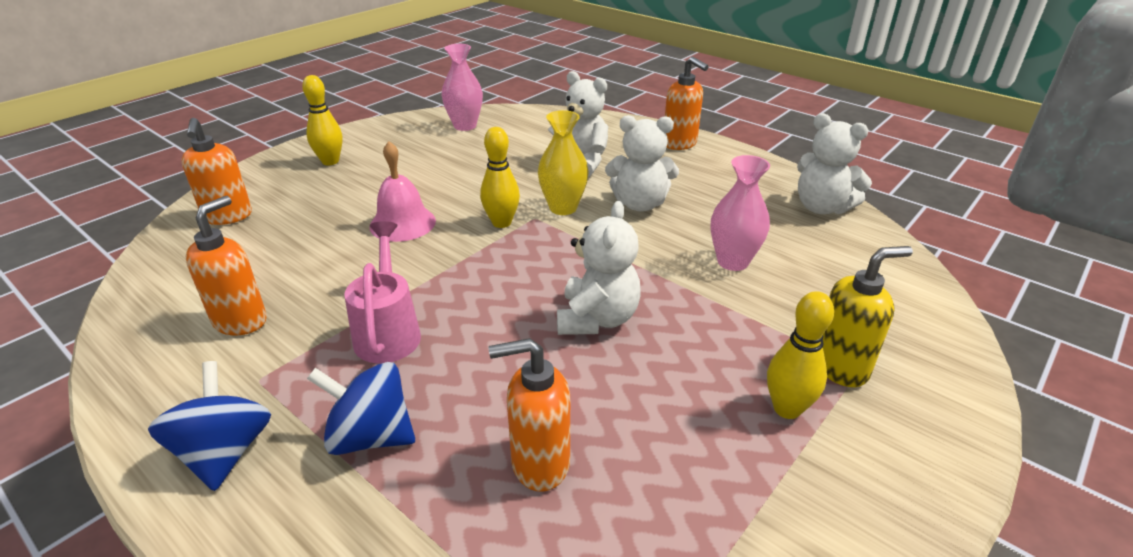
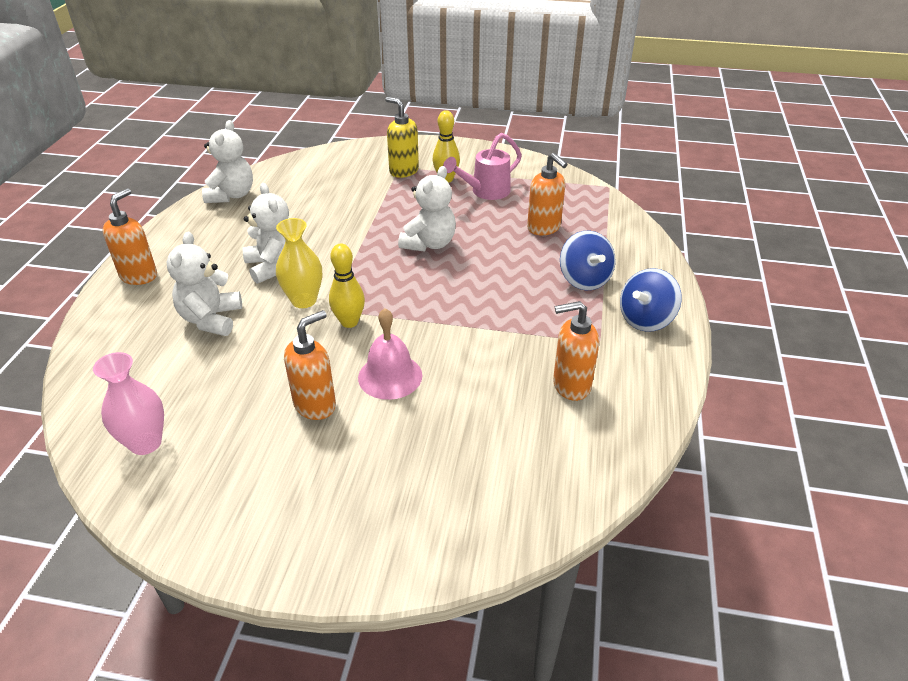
camera: 120 degrees left, 5 degrees up
orange soap dispenser [182,118,252,225] -> orange soap dispenser moved to [284,310,336,420]
yellow bowling pin [302,75,343,165] -> none
pink watering can [345,221,421,363] -> pink watering can moved to [443,133,522,200]
white teddy bear [557,201,641,335] -> white teddy bear turned 135 degrees clockwise [398,166,456,252]
pink vase [711,155,770,271] -> none

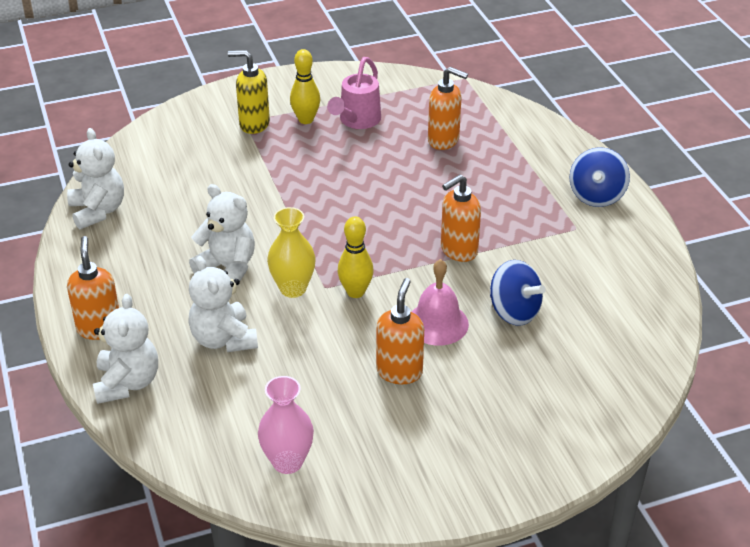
camera: 30 degrees left, 0 degrees up
white teddy bear [398,166,456,252] -> white teddy bear moved to [93,294,158,404]
orange soap dispenser [553,301,599,401] -> orange soap dispenser moved to [441,174,481,262]
blue spinning top [560,231,616,291] -> blue spinning top moved to [490,260,546,326]

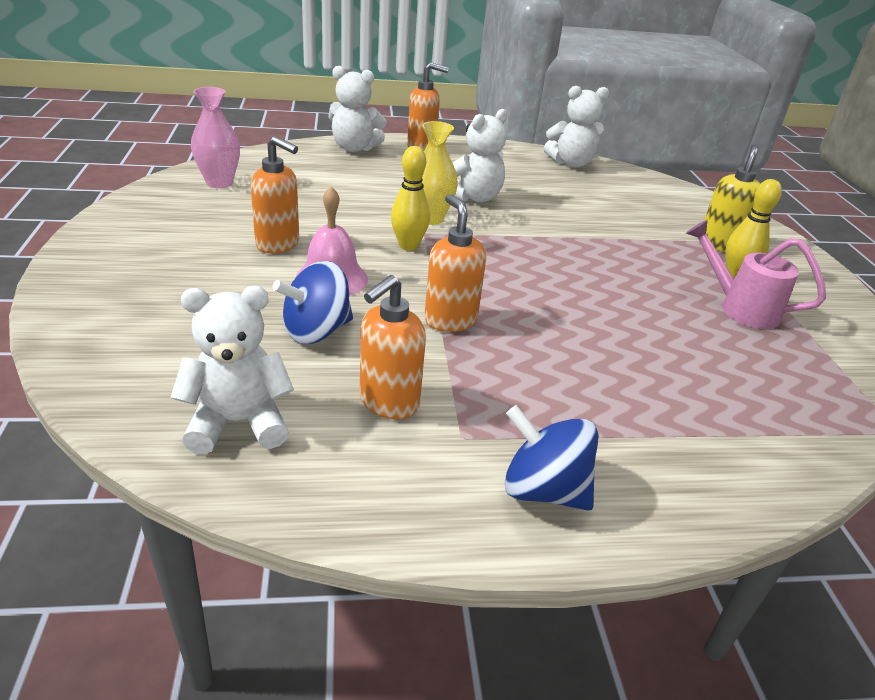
camera: 100 degrees right, 5 degrees down
white teddy bear [188,256,258,352] -> white teddy bear moved to [170,286,294,455]
orange soap dispenser [428,67,468,150] -> orange soap dispenser moved to [360,275,426,419]

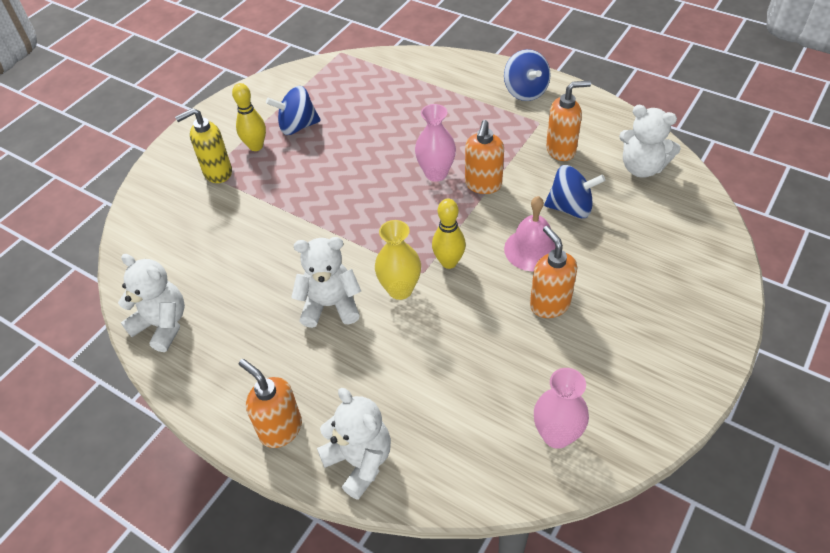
camera: 135 degrees left, 15 degrees up
pink watering can [686,220,826,329] -> blue spinning top [266,86,321,135]
none -> pink vase [415,104,456,182]

